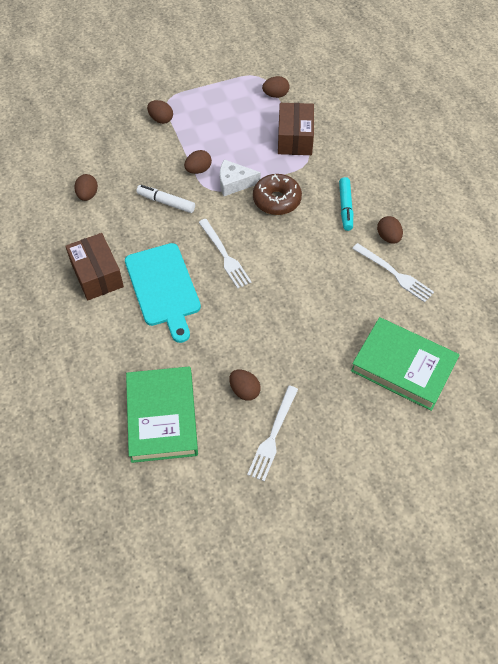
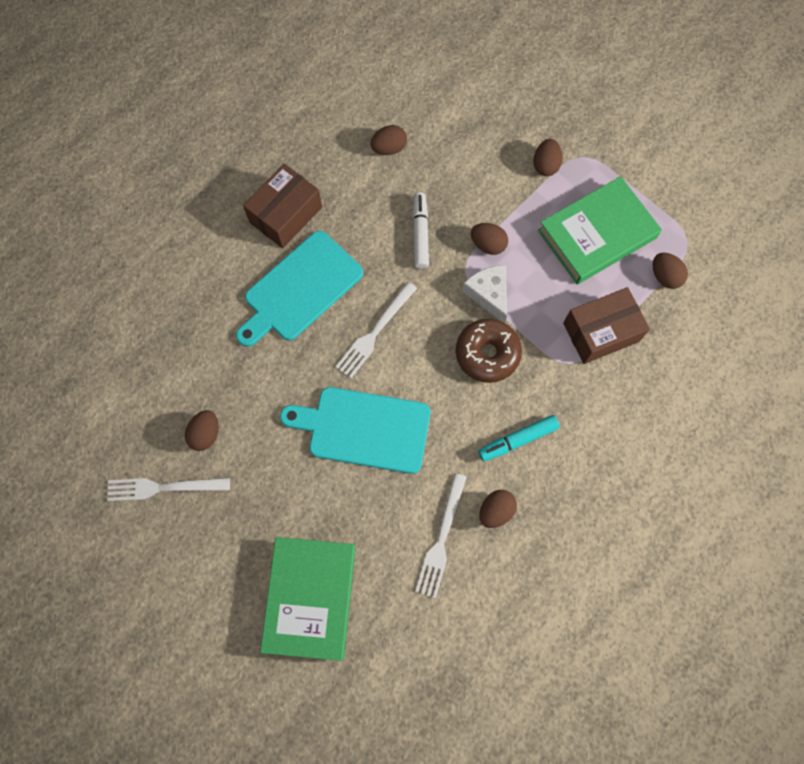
camera: 65 degrees right, 15 degrees up
green book [126,366,198,463] -> green book moved to [538,176,662,284]
none -> turquoise cutting board [280,387,430,474]

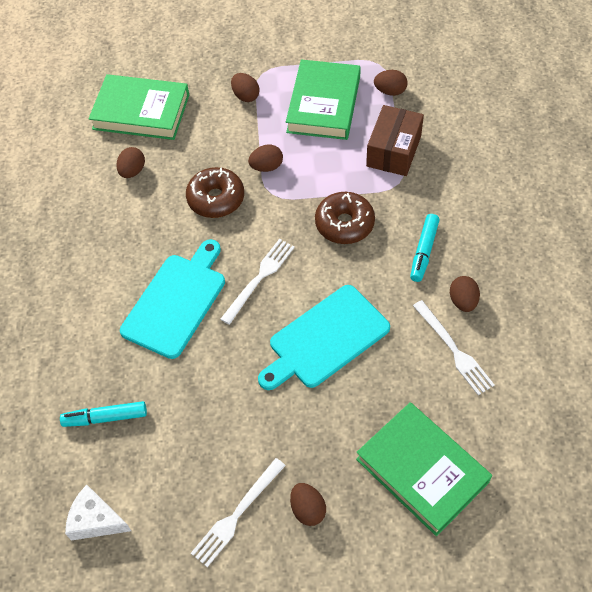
camera: 45 degrees left, 15 degrees down
brown egg [185,410,219,451] -> brown egg moved to [290,483,326,526]
turquoise cutting board [236,231,363,347] -> turquoise cutting board turned 150 degrees counterclockwise [120,239,225,359]
brown box [243,163,322,248] -> none
white fork [336,282,417,378] -> white fork turned 135 degrees counterclockwise [221,239,295,325]
white marker [412,192,429,269] -> brown donut [186,167,244,218]
white cheese [462,265,507,323] -> white cheese moved to [65,485,131,541]
none -> turquoise marker [60,401,147,427]
none -> green book [89,74,189,140]

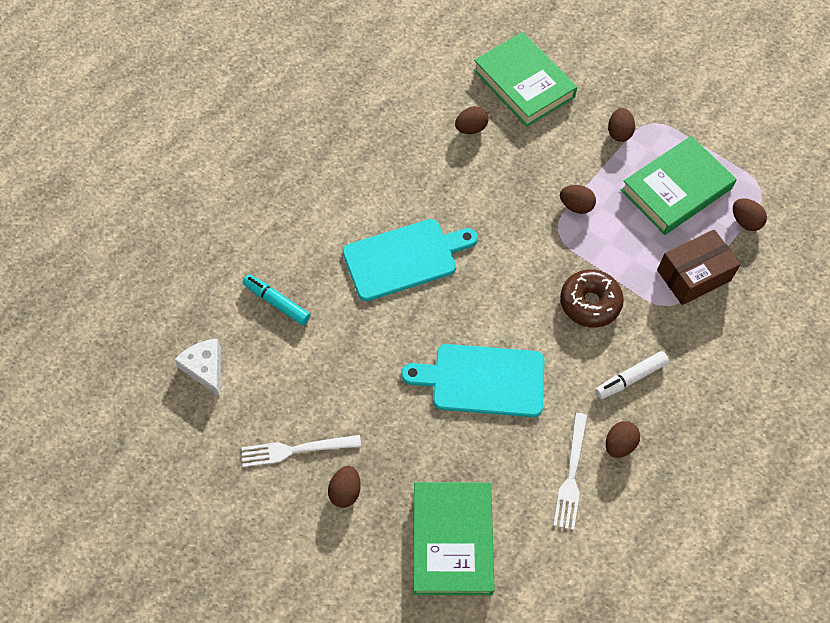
camera: 40 degrees right, 5 degrees up
brown donut [186,167,244,218] -> none
white fork [221,239,295,325] -> none
turquoise marker [410,214,439,282] -> white marker [595,351,669,399]

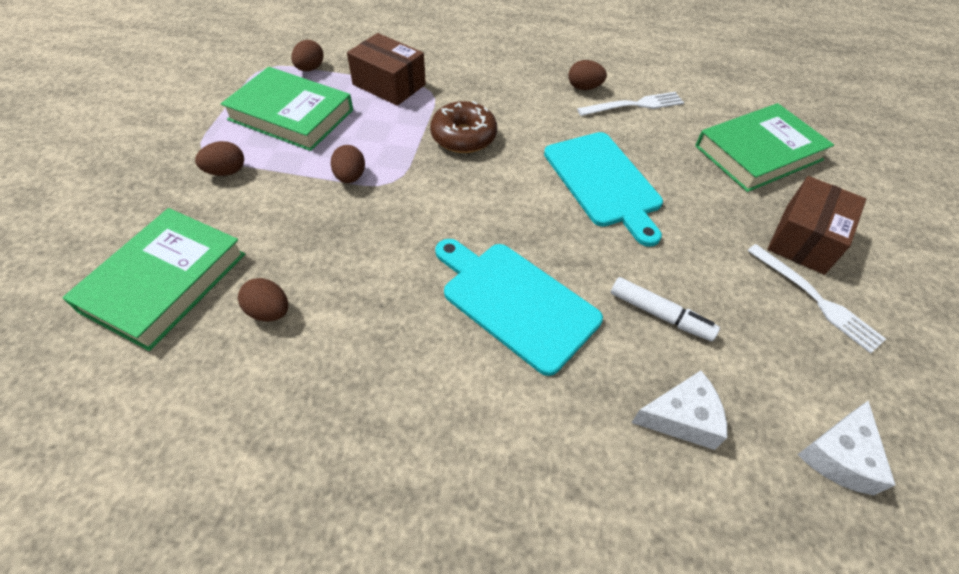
camera: 120 degrees left, 10 degrees down
turquoise marker [242,274,311,325] -> white cheese [631,371,727,450]
brown egg [328,466,361,508] -> brown box [768,176,866,275]
white marker [595,351,669,399] -> white marker moved to [611,277,720,341]

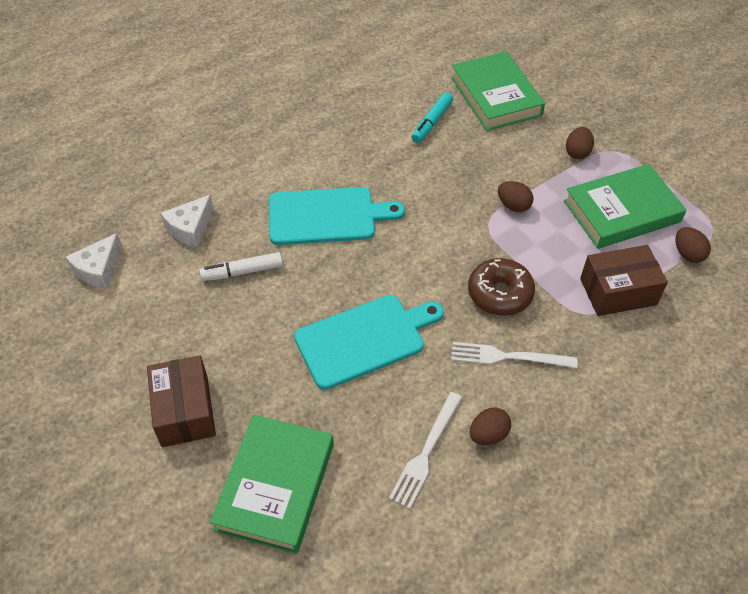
camera: 135 degrees right, 0 degrees up
brown egg [238,278,288,322] -> turquoise marker [412,92,453,143]
turquoise cutting board [544,132,663,247] -> turquoise cutting board turned 135 degrees clockwise [294,295,444,390]
white fork [747,244,886,354] -> white fork moved to [451,342,577,368]
white cheese [797,401,895,495] -> white cheese turned 135 degrees counterclockwise [66,233,122,289]

